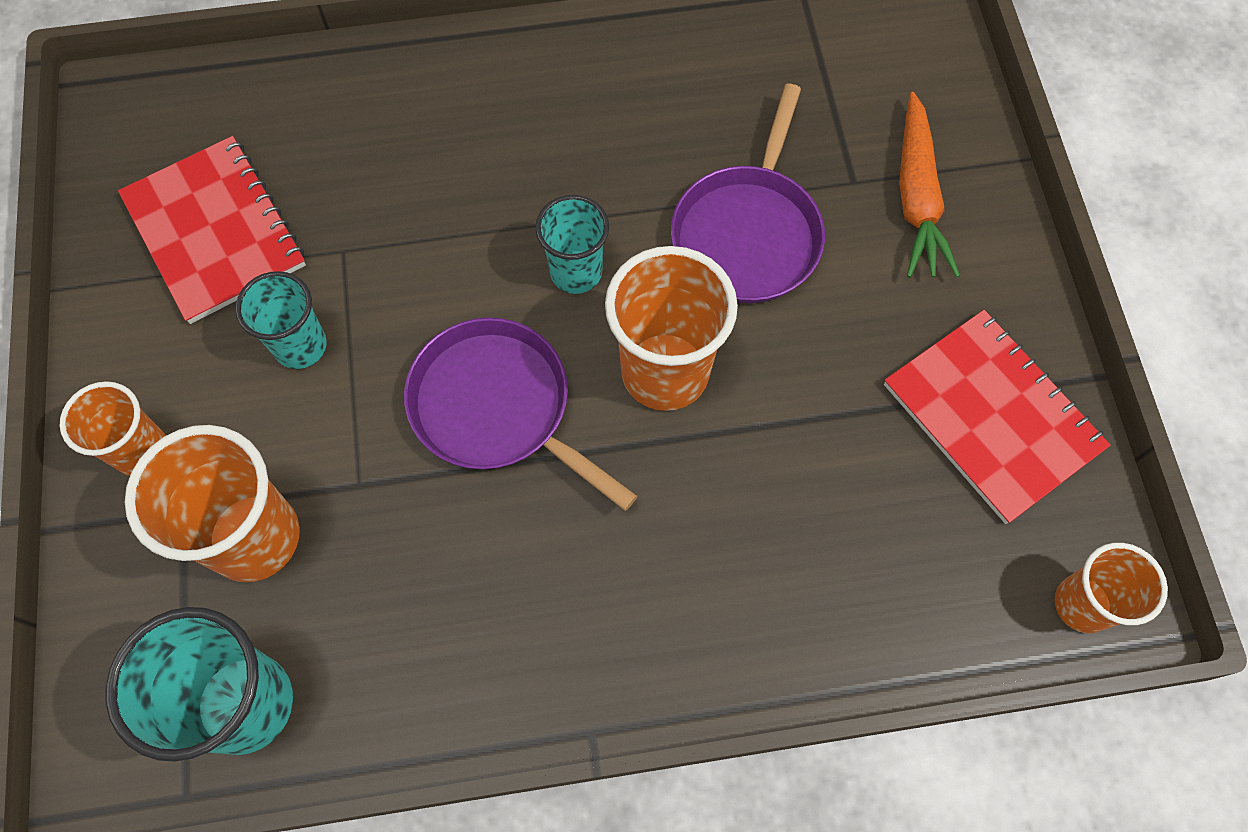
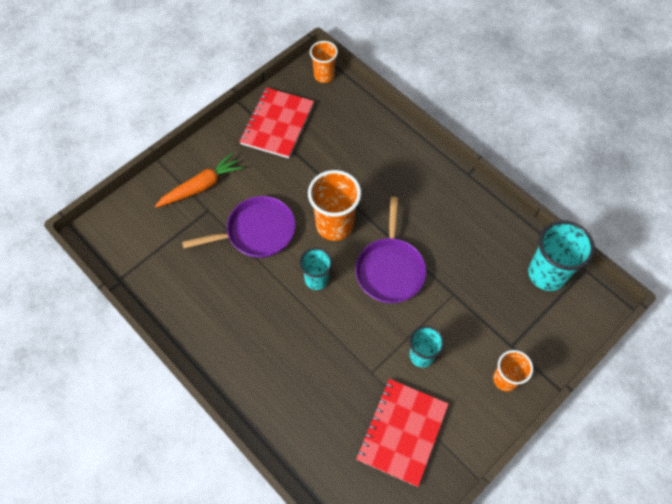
camera: 125 degrees left, 5 degrees down
orange cup [125,425,300,582] -> none

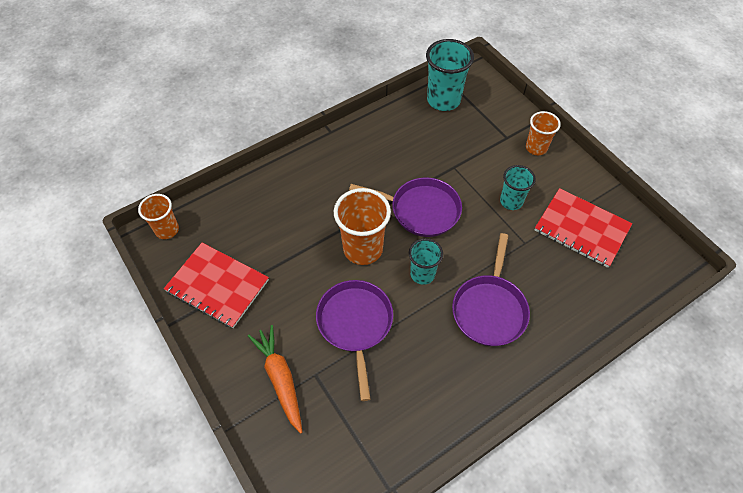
camera: 80 degrees left, 5 degrees down
none -> purple pan [452,233,530,346]

